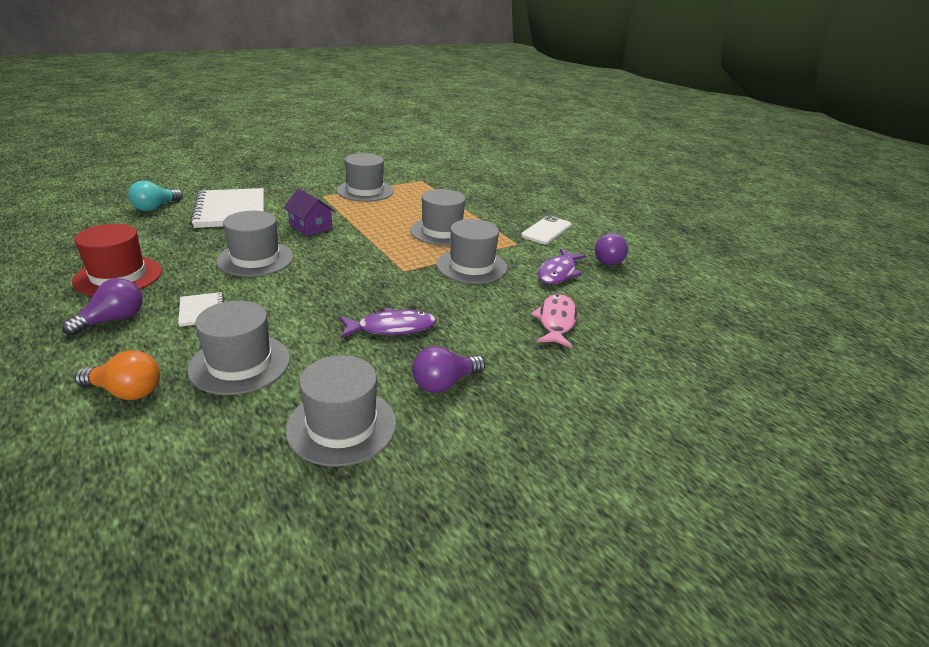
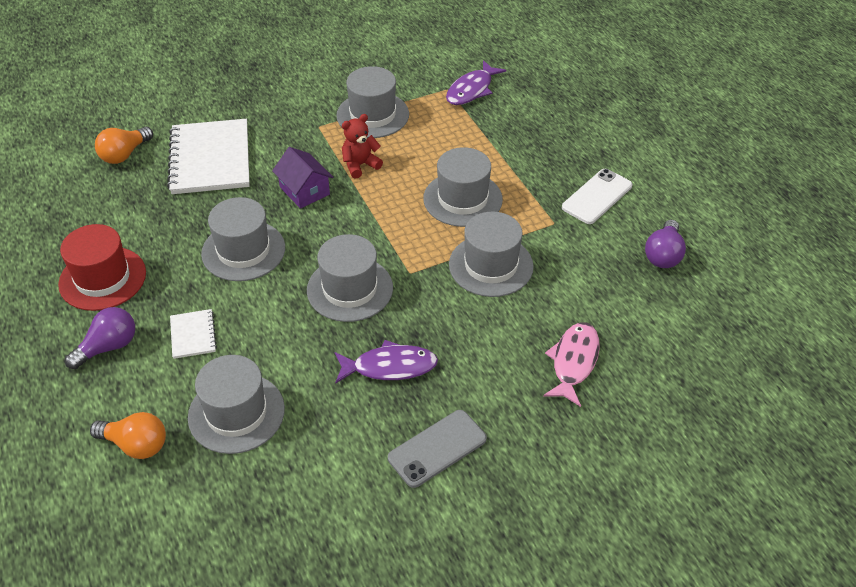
camera: 10 degrees right, 15 degrees up
turquoise light bulb [128,181,183,211] -> orange light bulb [95,127,153,164]
grey hat [285,355,397,467] -> grey hat moved to [307,234,393,322]
purple light bulb [412,346,485,393] -> grey phone [388,410,487,488]
purple fish [538,249,586,284] -> purple fish moved to [446,60,506,105]
none -> red teddy bear [342,114,383,179]

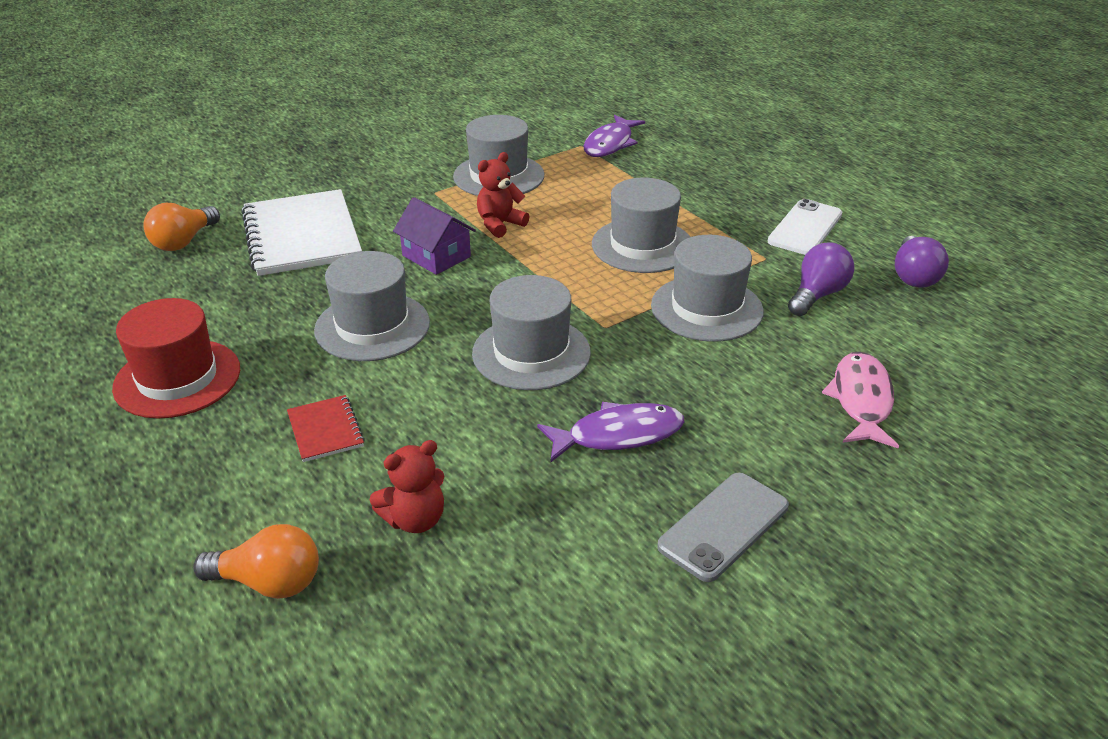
camera: 10 degrees left, 10 degrees down
purple light bulb [65,307,135,369] -> purple light bulb moved to [788,242,854,316]
white notebook [170,309,217,359] -> red notebook [287,395,365,462]
grey hat [188,355,285,454] -> red teddy bear [370,440,444,533]

